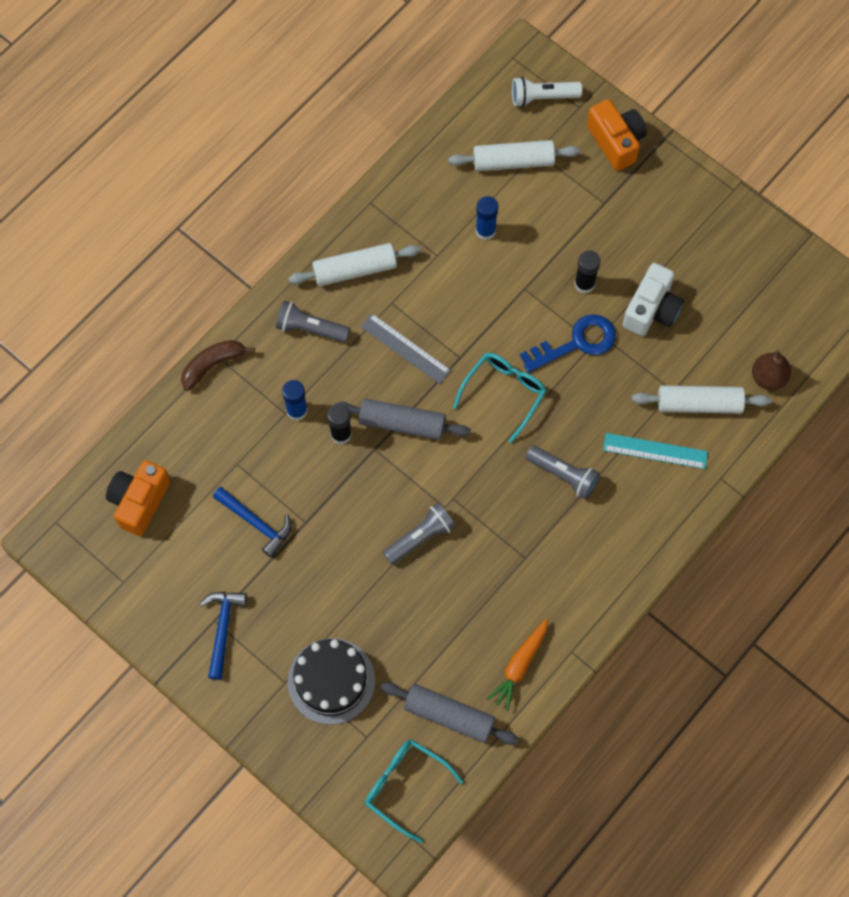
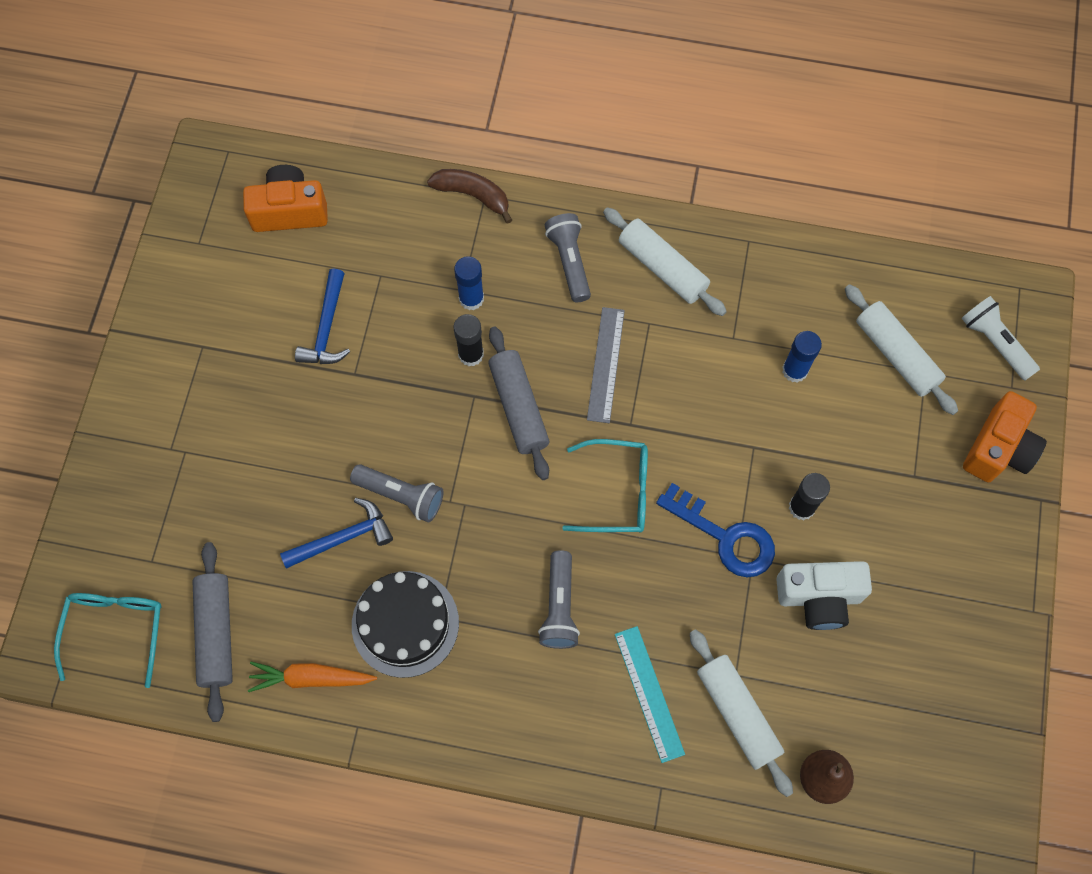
camera: 60 degrees right, 0 degrees up
blue hammer [200,592,247,680] -> blue hammer moved to [280,498,393,569]
black cake [288,638,375,725] -> black cake moved to [352,571,459,678]

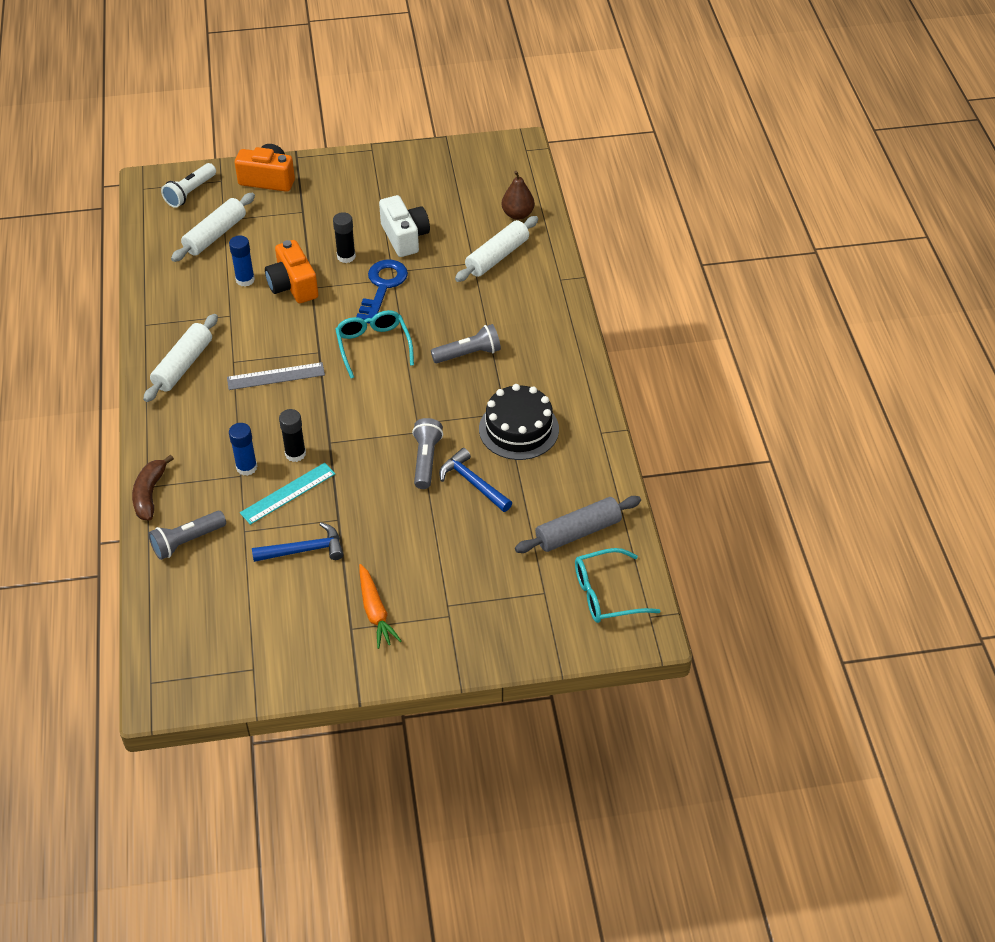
camera: 110 degrees left, 20 degrees down
orange camera [243,165,328,232] -> orange camera moved to [265,240,318,303]
orange carrot [248,661,377,692] -> orange carrot moved to [359,564,401,649]
grey rolling pin [488,326,550,480] -> none
grey flashlight [545,213,591,302] -> grey flashlight moved to [148,511,226,560]
turquoise ruler [615,626,685,763] -> turquoise ruler moved to [240,463,335,525]

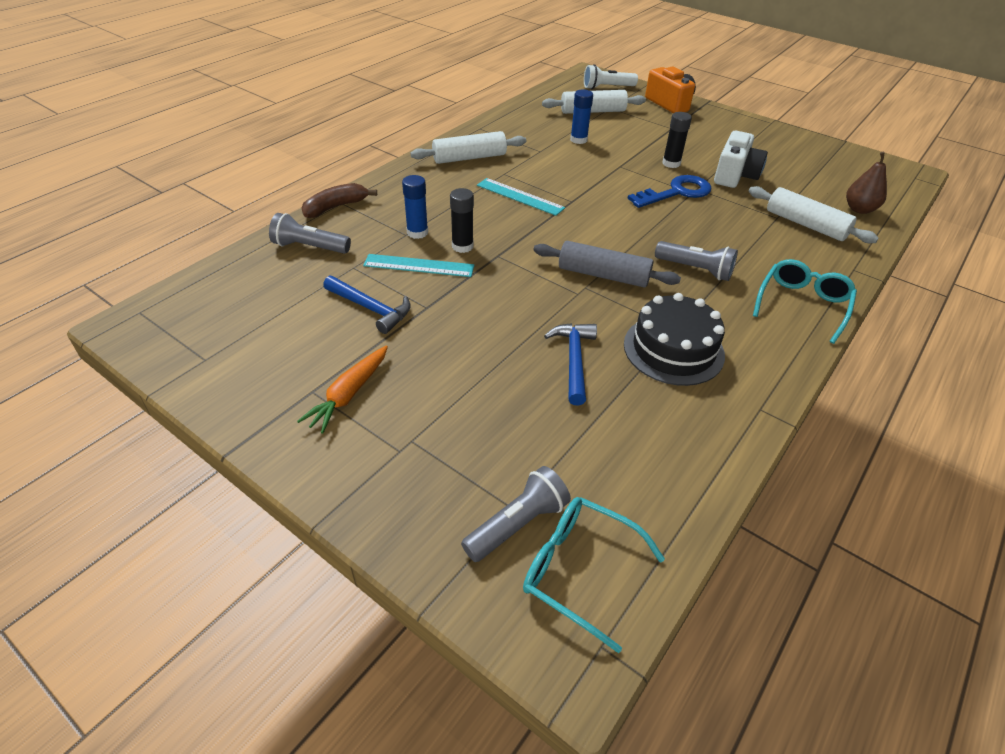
camera: 45 degrees right, 5 degrees down
grey ruler [227,362,325,390] -> turquoise ruler [477,178,565,216]
orange camera [265,240,318,303] -> none
turquoise glasses [335,310,414,379] -> turquoise glasses moved to [753,259,857,344]
grey flashlight [412,418,443,489] -> grey flashlight moved to [461,466,571,562]
white rolling pin [455,216,538,282] -> white rolling pin turned 45 degrees clockwise [749,186,879,243]
grey rolling pin [515,496,641,553] -> grey rolling pin moved to [534,241,681,288]

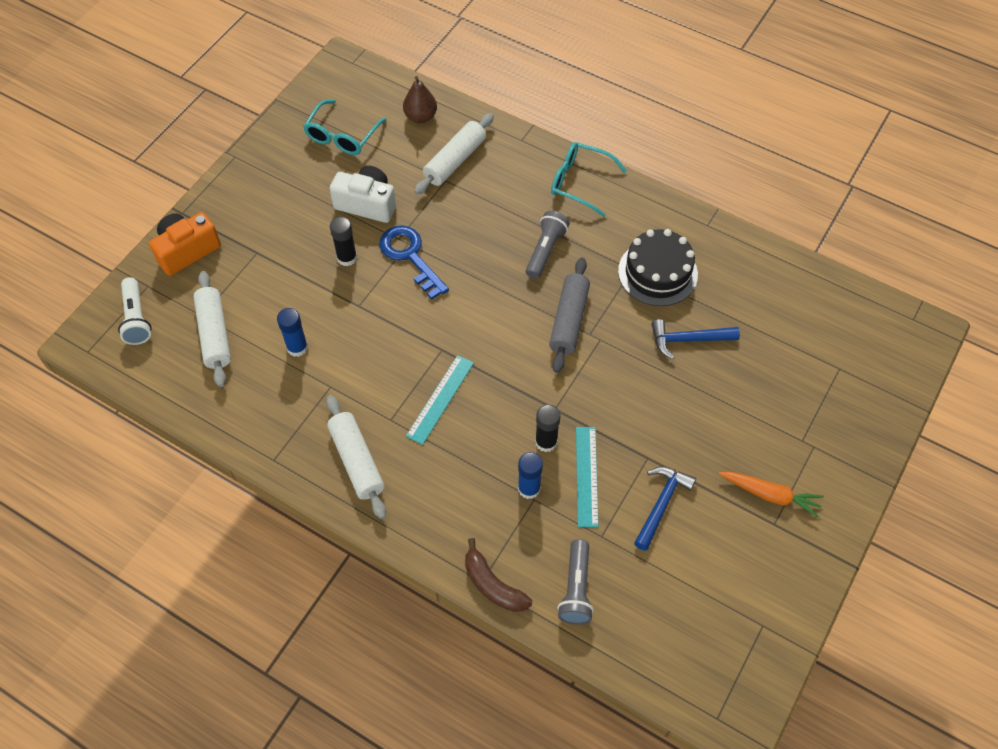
camera: 95 degrees left, 15 degrees up
grey flashlight [461,466,571,562] -> none
turquoise glasses [523,497,665,653] -> turquoise glasses moved to [303,100,386,155]

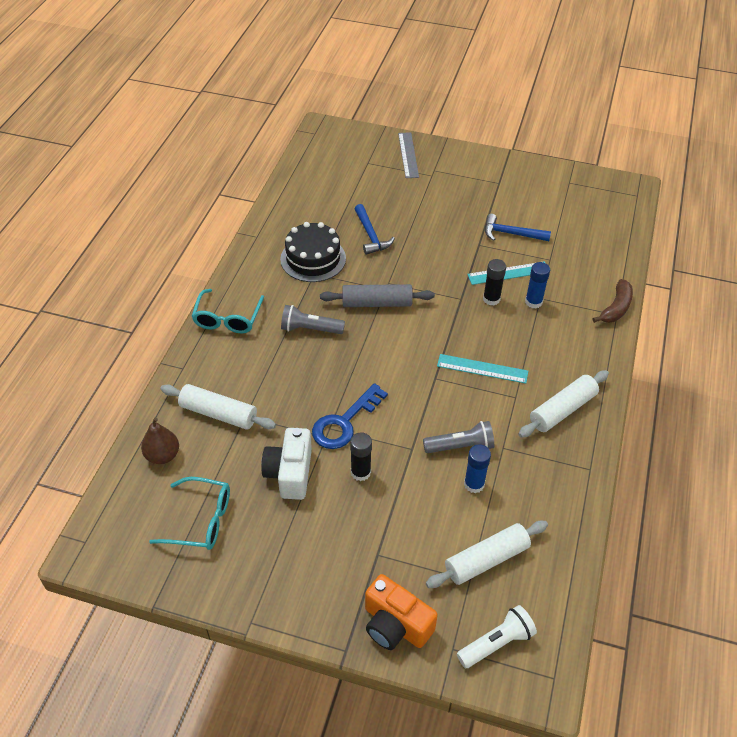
camera: 105 degrees left, 10 degrees down
grey flashlight [557,539,594,625] -> grey flashlight moved to [423,421,494,453]
orange carrot [719,472,824,518] -> none
none -> grey ruler [398,132,419,178]

